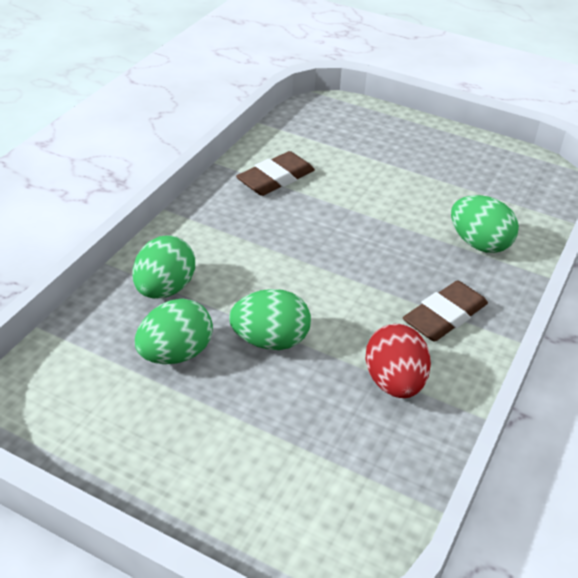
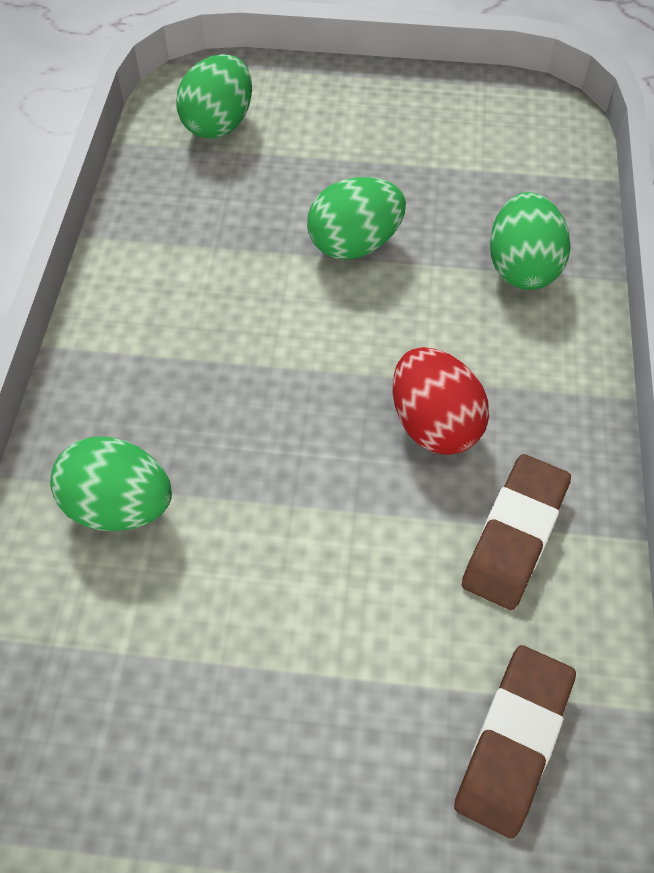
camera: 160 degrees right, 15 degrees up
green egg [135,299,213,364] -> green egg moved to [176,54,252,139]
red egg [365,324,431,398] -> red egg moved to [392,347,489,455]
brown eraser [403,281,488,342] -> brown eraser moved to [454,645,576,839]

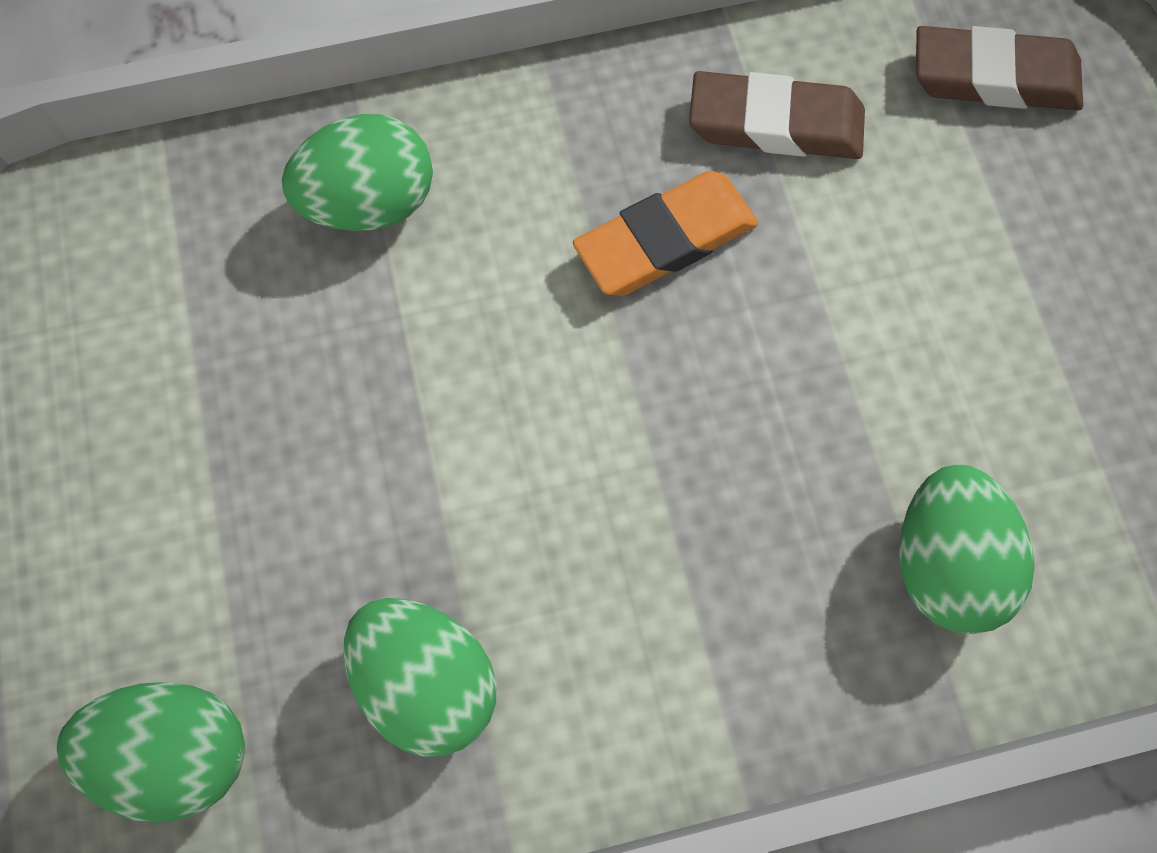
camera: 110 degrees left, 15 degrees up
green egg [307,177,406,260] -> green egg moved to [344,598,497,756]
red egg [392,347,489,455] -> orange eraser [573,171,758,296]

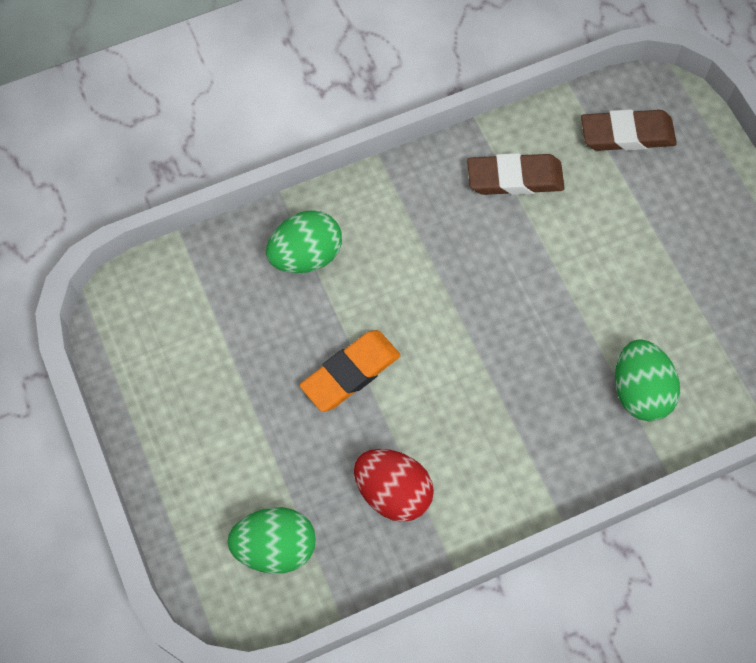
camera: 10 degrees left, 5 degrees down
green egg [344,598,497,756] -> red egg [354,449,434,522]
orange eraser [573,171,758,296] -> orange eraser moved to [300,330,401,412]

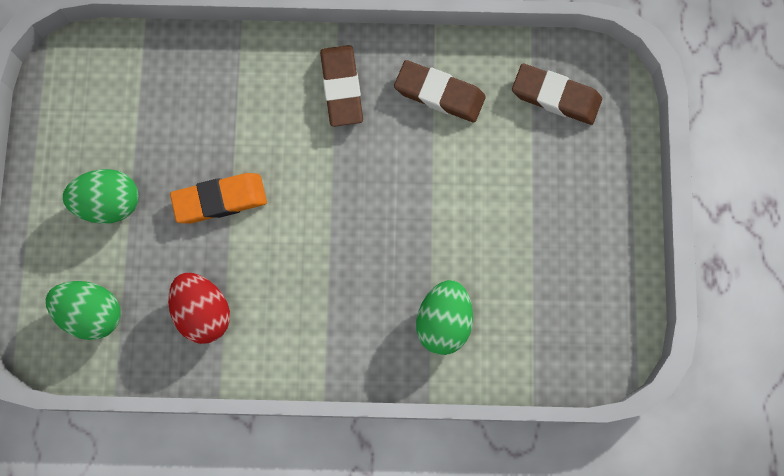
camera: 25 degrees right, 10 degrees up
green egg [266,210,342,273] -> green egg moved to [63,169,138,224]
none -> brown eraser [320,45,363,127]

